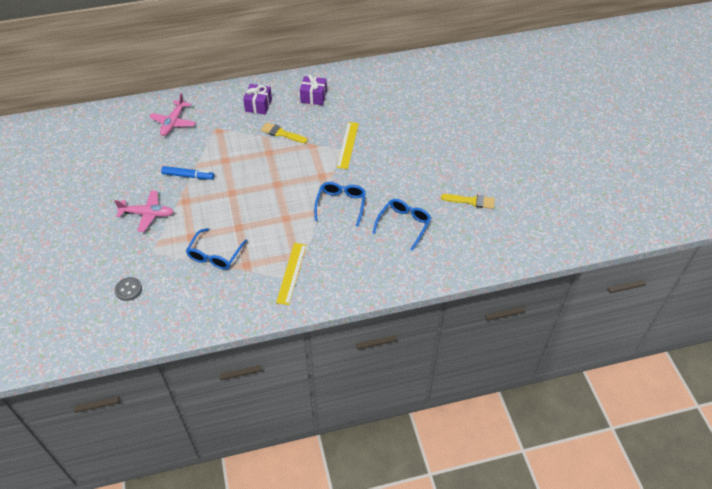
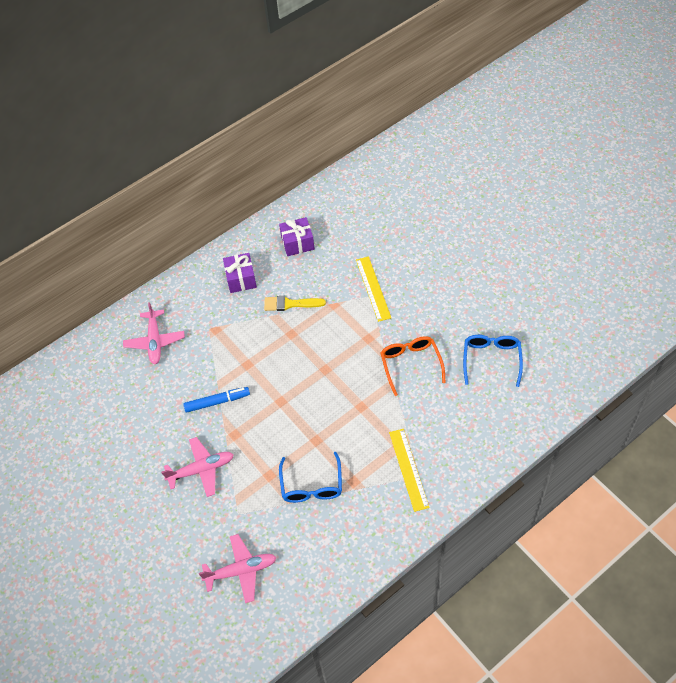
camera: 20 degrees left, 5 degrees up
grey button [115,277,142,301] -> pink plane [199,534,276,603]
blue glasses [314,182,366,226] -> orange glasses [381,336,446,396]
yellow brush [441,194,495,209] -> none

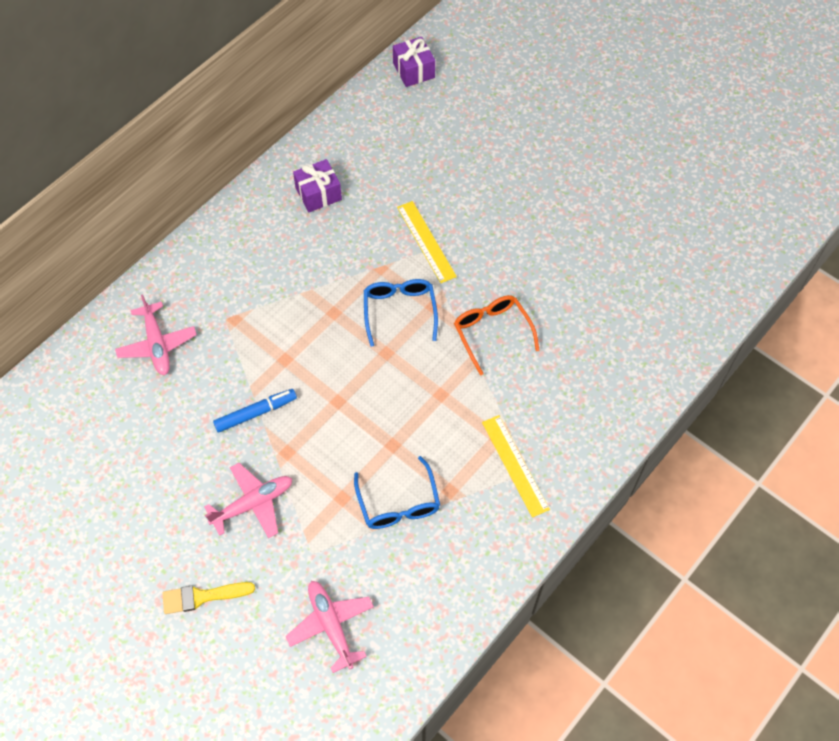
camera: 15 degrees left, 5 degrees up
pink plane [199,534,276,603] -> pink plane turned 90 degrees counterclockwise [286,581,374,673]
purple gift [223,253,257,293] -> purple gift moved to [393,37,435,87]
yellow brush [264,296,326,311] -> yellow brush moved to [162,582,255,614]
blue glasses [463,335,523,387] -> blue glasses moved to [364,279,438,347]

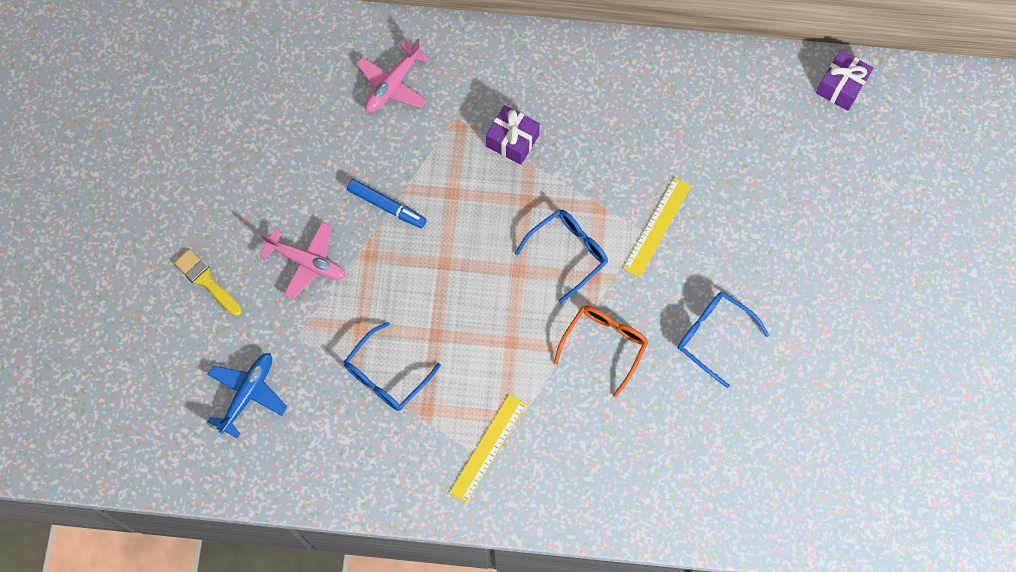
camera: 55 degrees right, 10 degrees up
pink plane [286,581,374,673] -> blue plane [207,353,287,438]
purple gift [293,159,342,212] -> purple gift moved to [486,105,540,165]
none -> blue glasses [678,292,769,388]

